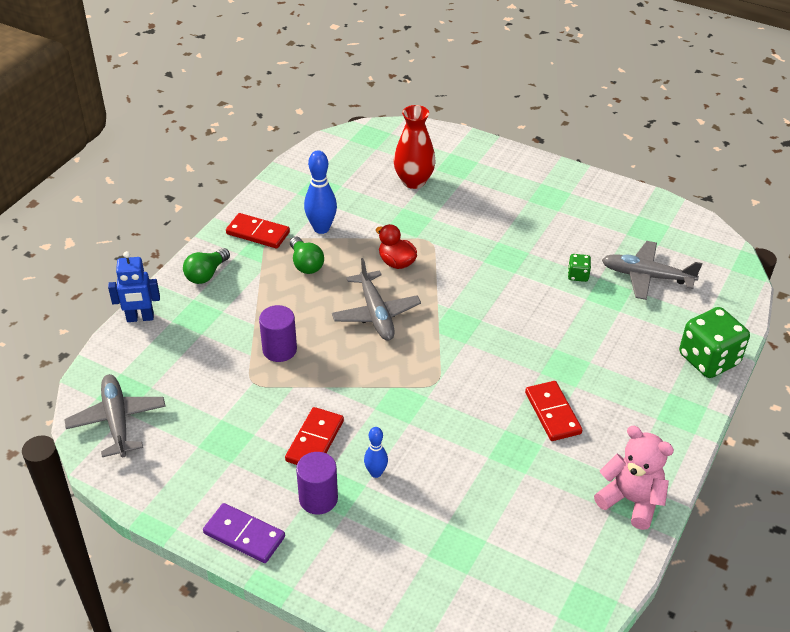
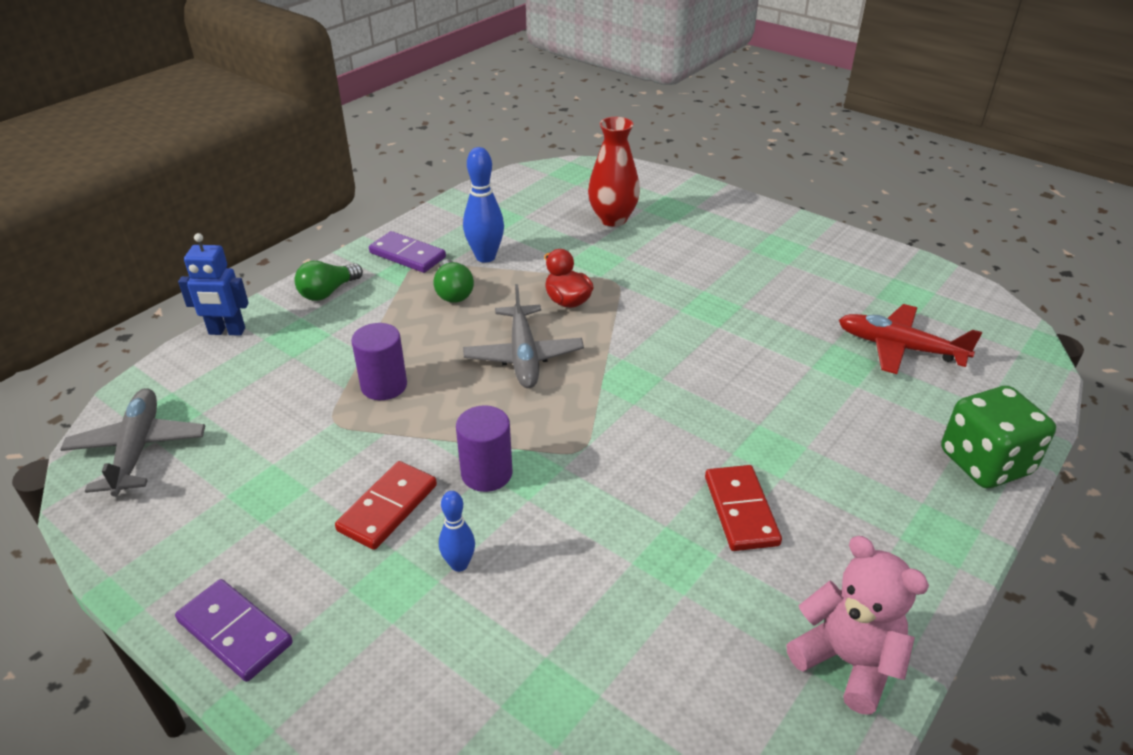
camera: 10 degrees right, 5 degrees down
red domino [226,213,290,249] -> purple domino [369,231,446,273]
purple cylinder [296,452,338,514] -> purple cylinder moved to [456,405,512,492]
green dice [568,254,591,282] -> none
grey plane [602,241,702,300] -> red plane [839,304,982,374]

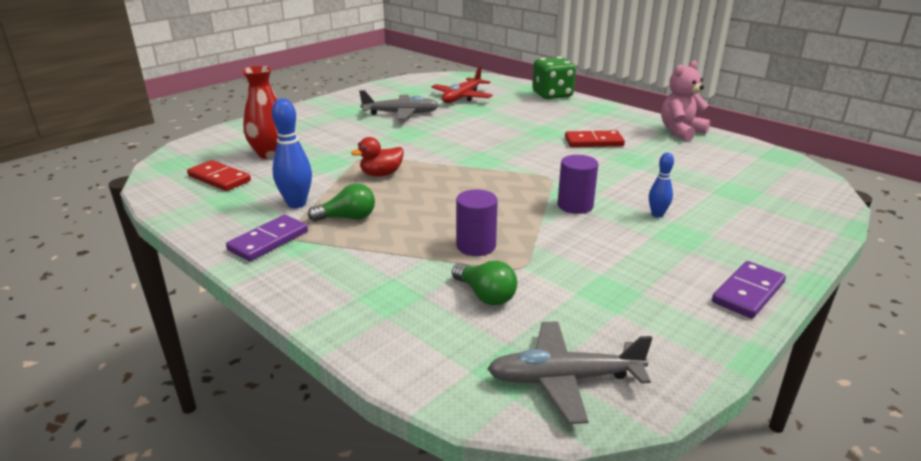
camera: 85 degrees left, 10 degrees down
blue robot [178,233,249,336] -> none
green light bulb [294,261,363,301] -> green light bulb moved to [452,261,517,306]
red domino [335,461,437,550] -> red domino moved to [187,160,251,191]
grey plane [463,284,584,388] -> grey plane moved to [359,90,439,120]

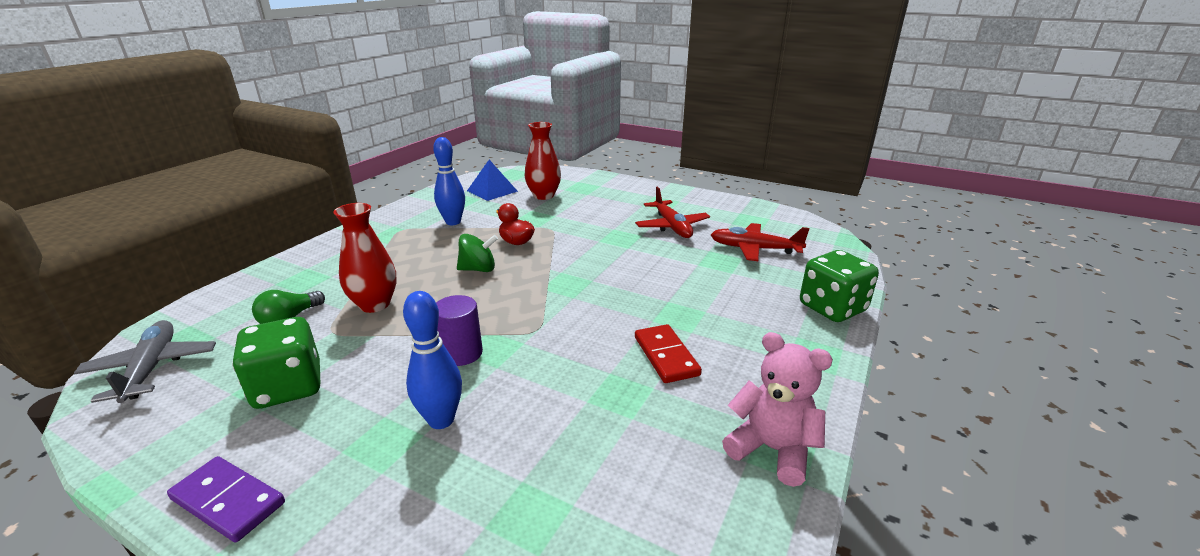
camera: 75 degrees right, 0 degrees up
red domino [187,160,251,191] -> blue pyramid [467,160,518,201]
purple domino [226,215,308,261] -> none
green light bulb [308,183,375,221] -> none
grey plane [359,90,439,120] -> red plane [635,187,710,238]
purple cylinder [456,190,498,256] -> red vase [333,203,397,313]
blue bowling pin [649,153,674,218] -> blue bowling pin [403,291,462,429], size x1.68
none -> green dice [232,317,320,409]
none -> green spinning top [457,234,498,272]

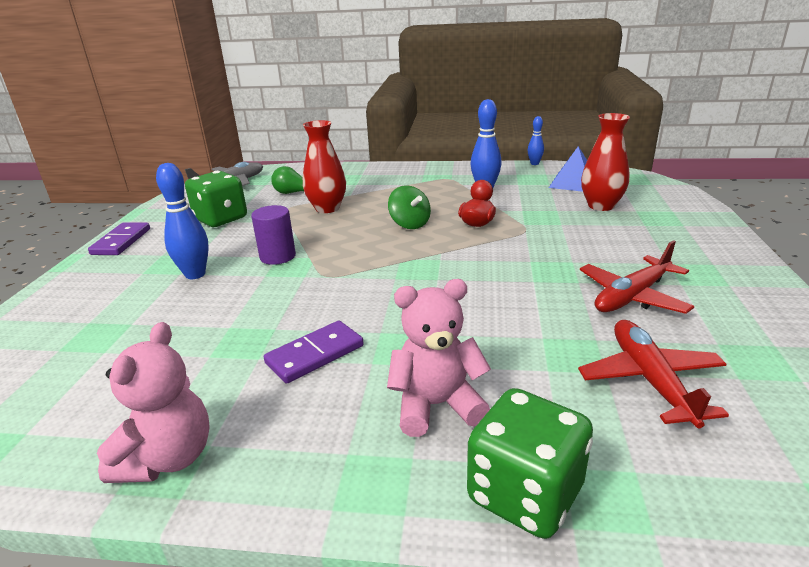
camera: 70 degrees right, 0 degrees up
red domino [635,324,702,383] -> purple domino [264,321,364,384]
none -> pink teddy bear [387,279,491,437]
none -> blue bowling pin [528,116,544,165]

